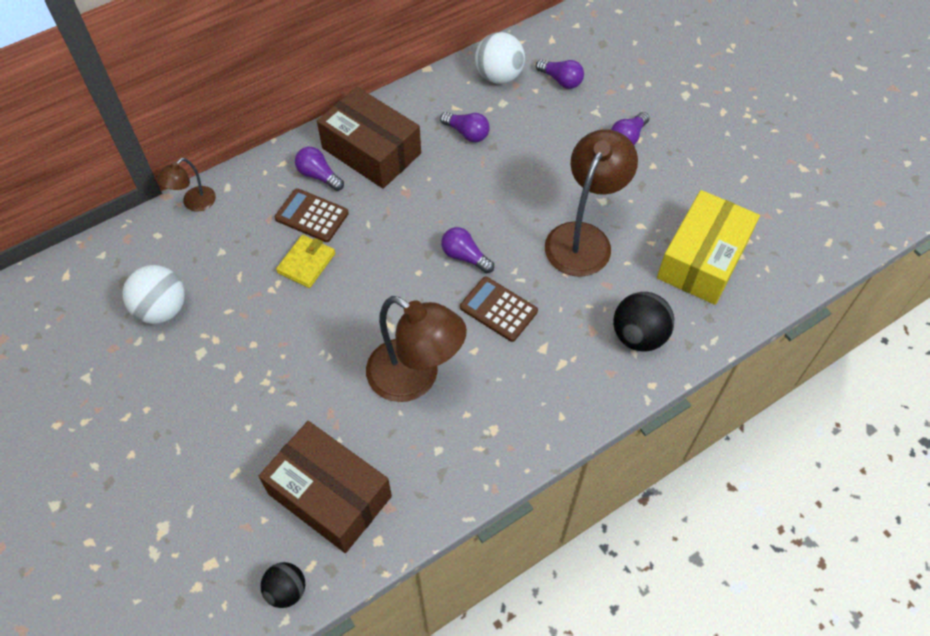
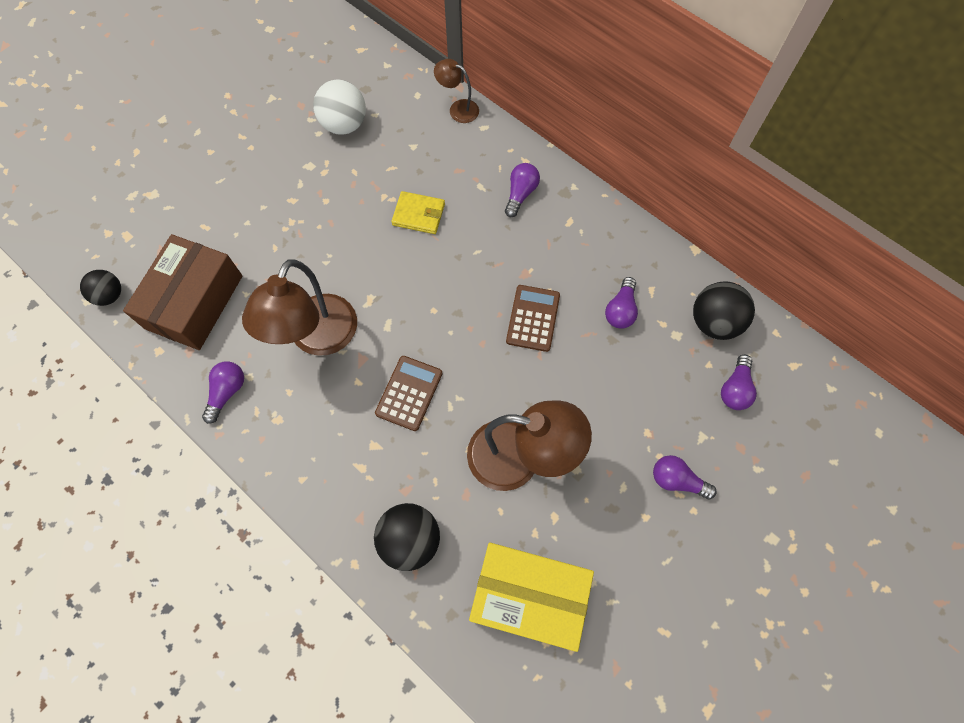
camera: 75 degrees right, 10 degrees up
brown calculator [274,188,349,242] -> brown calculator moved to [506,285,560,352]
brown box [317,87,421,189] -> none
purple light bulb [441,227,494,273] -> purple light bulb moved to [202,361,244,424]
white ball [475,32,525,84] -> black ball [693,281,755,340]

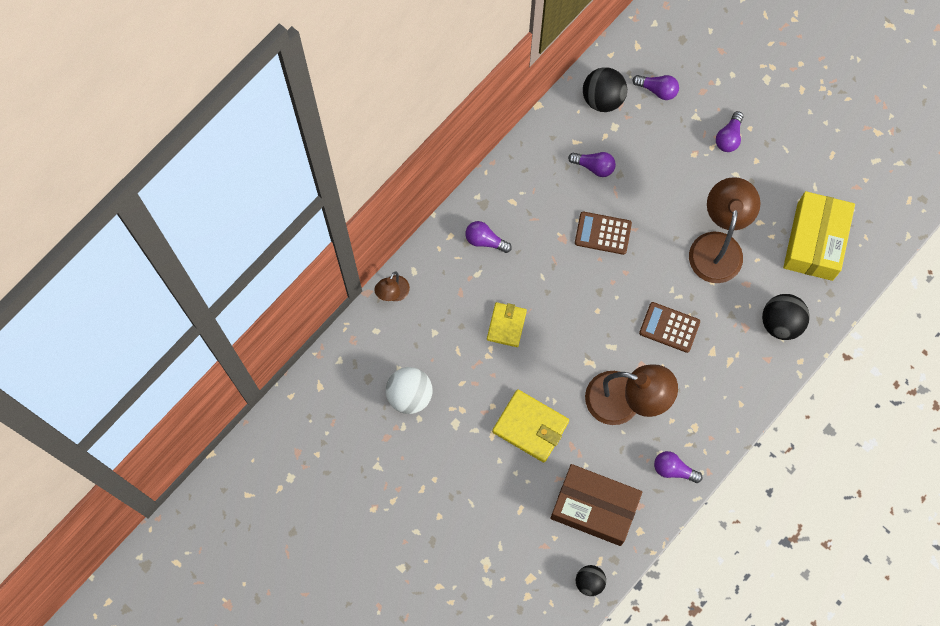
camera: 90 degrees left, 5 degrees up
none -> yellow wallet [492,389,569,463]

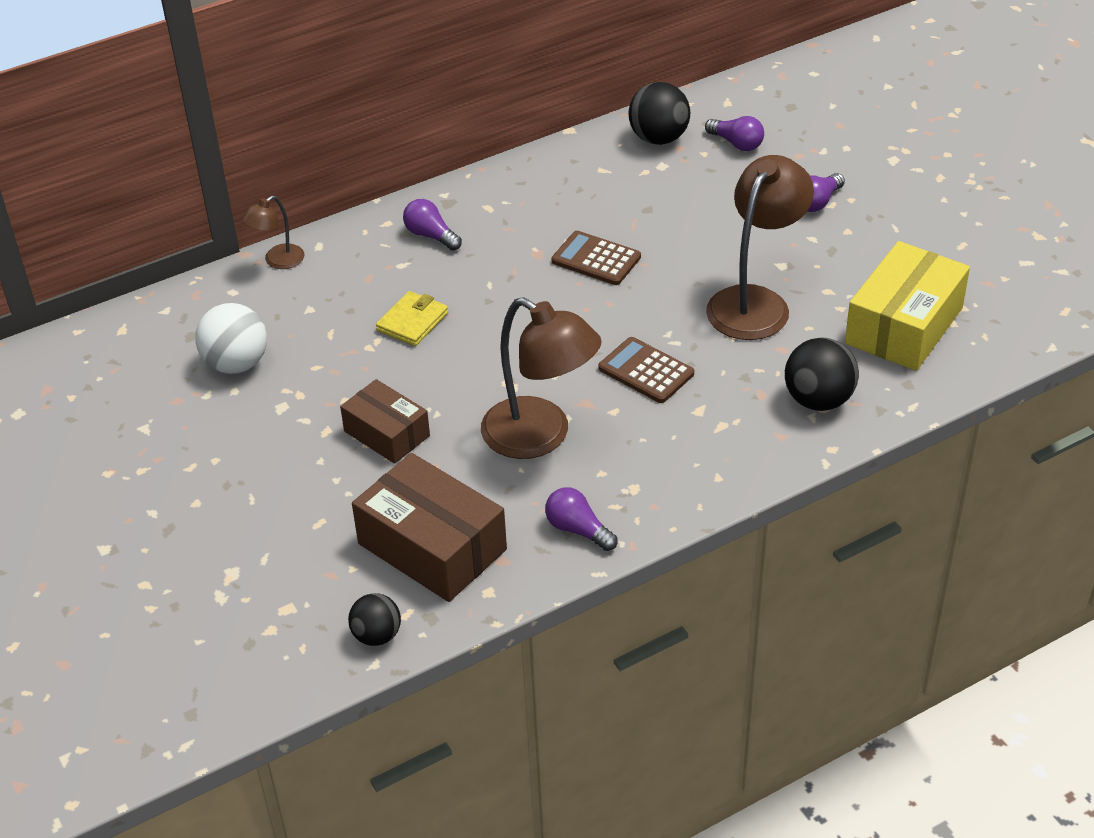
camera: 20 degrees right, 30 degrees down
yellow wallet [492,389,569,463] -> brown box [340,379,430,464]
purple light bulb [568,152,616,177] -> none

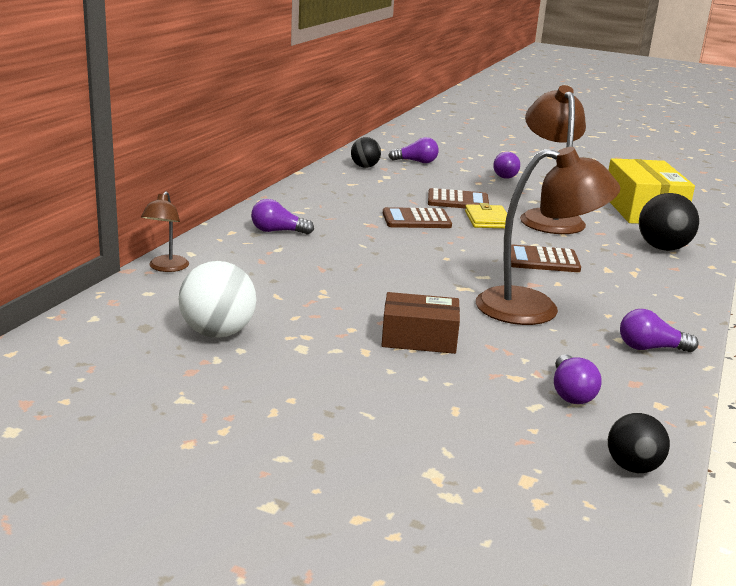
camera: 40 degrees left, 20 degrees down
brown box [352,453,507,602] -> purple light bulb [554,354,602,404]
yellow wallet [376,291,448,346] -> yellow wallet moved to [465,203,507,228]
black ball [628,82,690,145] -> black ball [351,137,381,168], size x0.64
none -> brown calculator [428,188,489,209]

